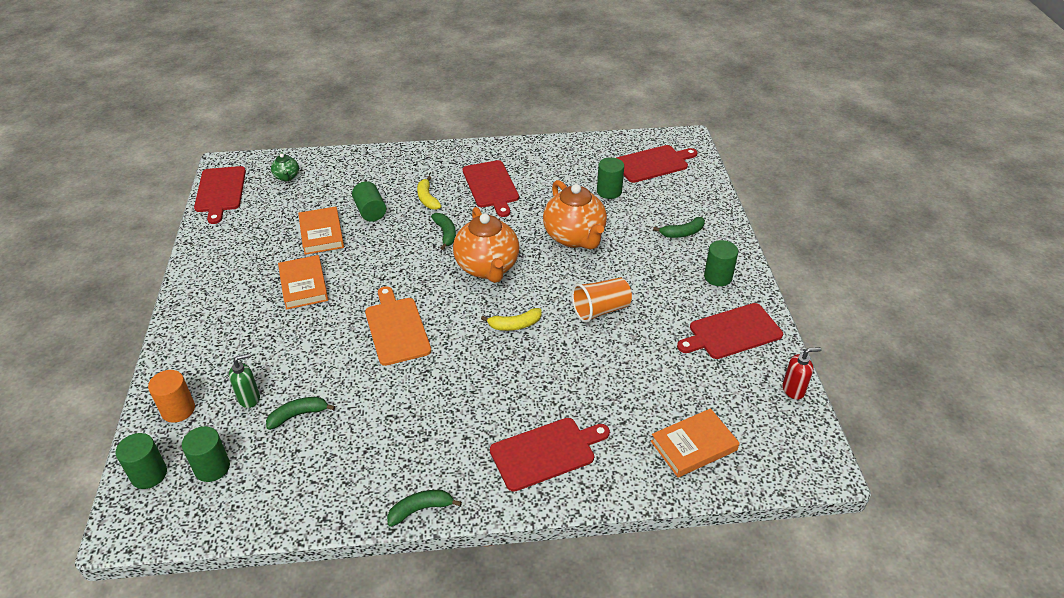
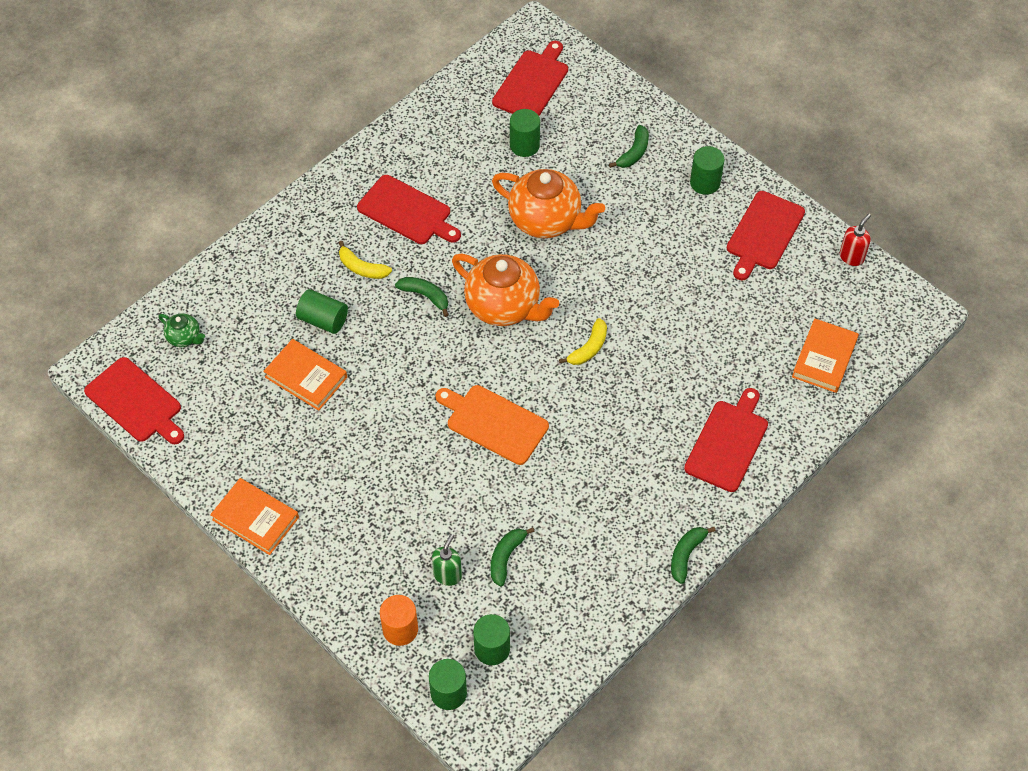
camera: 40 degrees left, 15 degrees up
orange book [278,255,328,310] -> orange book moved to [210,478,299,555]
orange cup [572,278,632,323] -> none

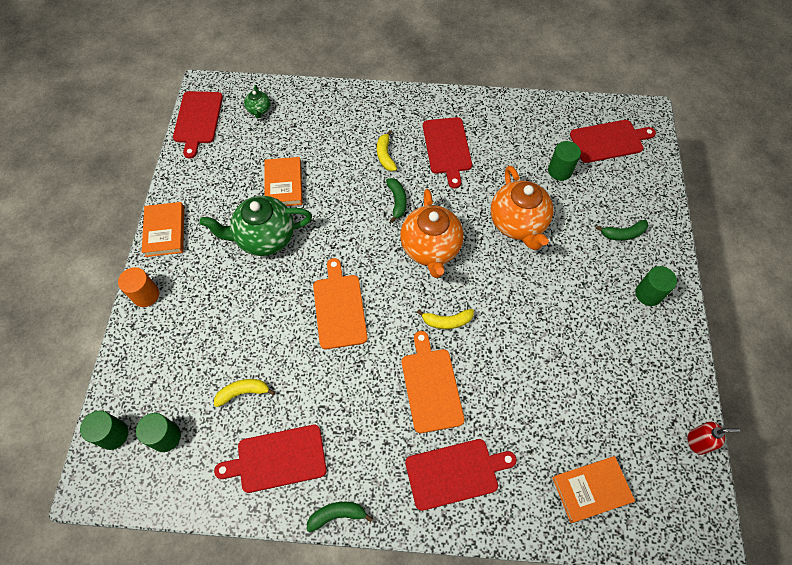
camera: 50 degrees right, 5 degrees up
green cylinder [296,289,348,334] -> none
orange cylinder [380,595,418,646] -> orange cylinder moved to [118,267,159,307]
green soap dispenser [432,534,462,586] -> none
green banana [490,527,535,586] -> yellow banana [214,379,275,407]
red cutting board [727,191,805,281] -> red cutting board moved to [214,425,327,493]
none -> green teapot [200,196,312,256]
none -> orange cutting board [402,331,465,433]

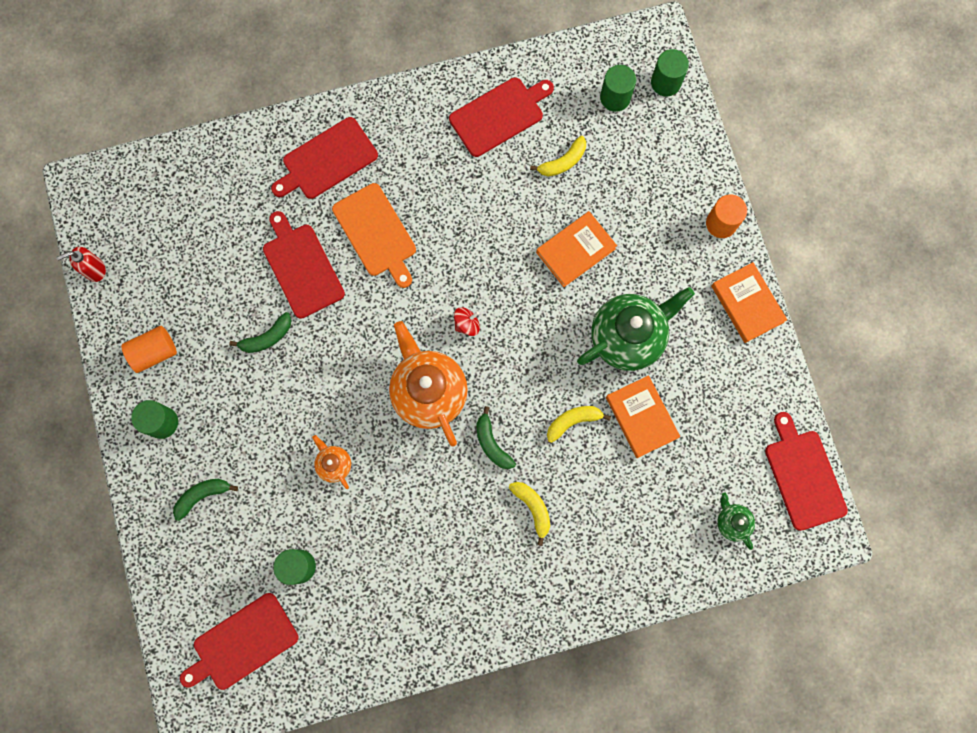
camera: 160 degrees right, 15 degrees up
green banana [307,502,373,532] -> green banana moved to [229,312,291,353]
orange cutting board [313,258,368,349] -> none
yellow banana [417,309,474,329] -> yellow banana moved to [547,406,611,443]
red cutting board [423,117,472,189] -> red cutting board moved to [263,211,345,319]
orange teapot [491,166,553,250] -> orange teapot [312,435,351,489], size x0.47
orange book [552,456,635,523] -> orange book moved to [536,211,617,287]
none -> orange cylinder [121,326,177,373]
none -> red spinning top [454,307,480,336]

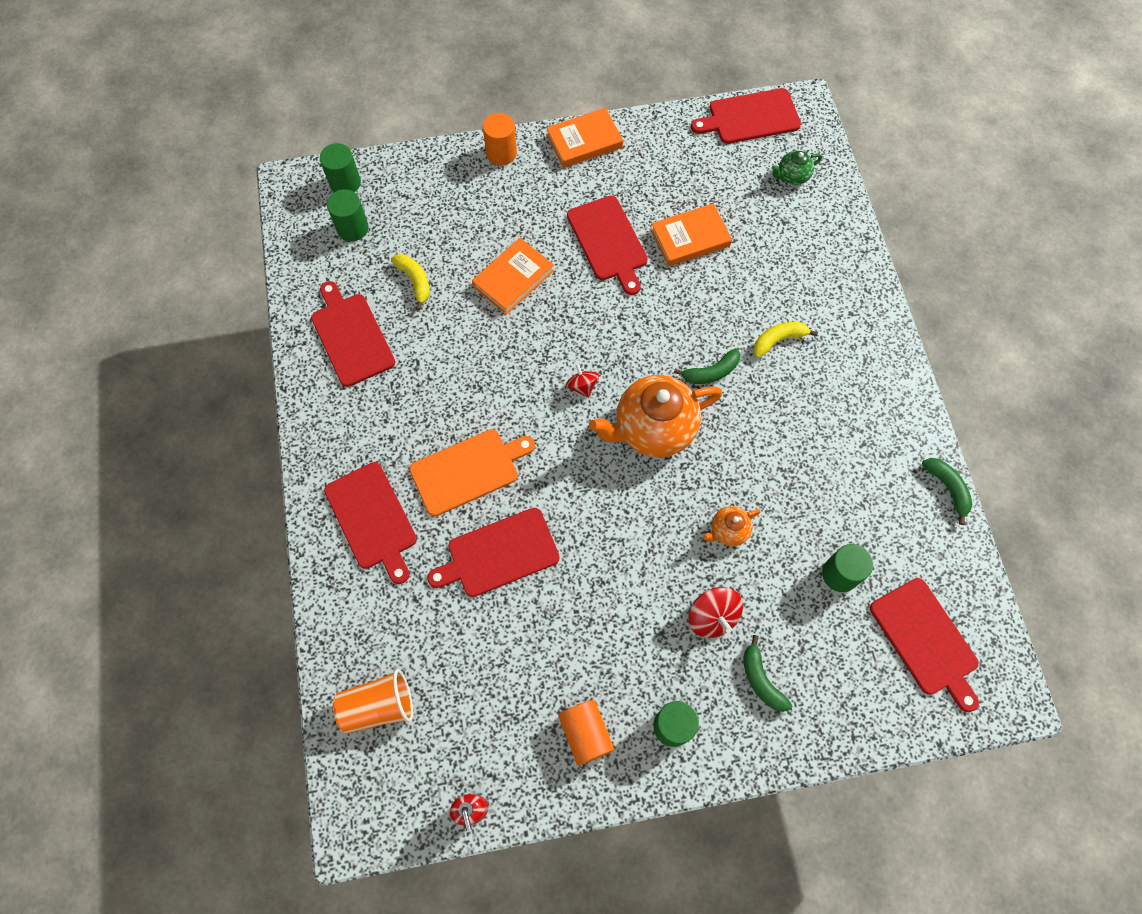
camera: 85 degrees left, 10 degrees down
green banana [229,312,291,353] -> green banana moved to [922,458,972,525]
orange book [536,211,617,287] -> orange book turned 75 degrees clockwise [472,238,554,315]
yellow banana [547,406,611,443] -> none
green teapot [577,287,695,371] -> red cutting board [567,196,648,295]
none -> orange cup [333,669,413,734]
none -> red spinning top [689,587,743,638]

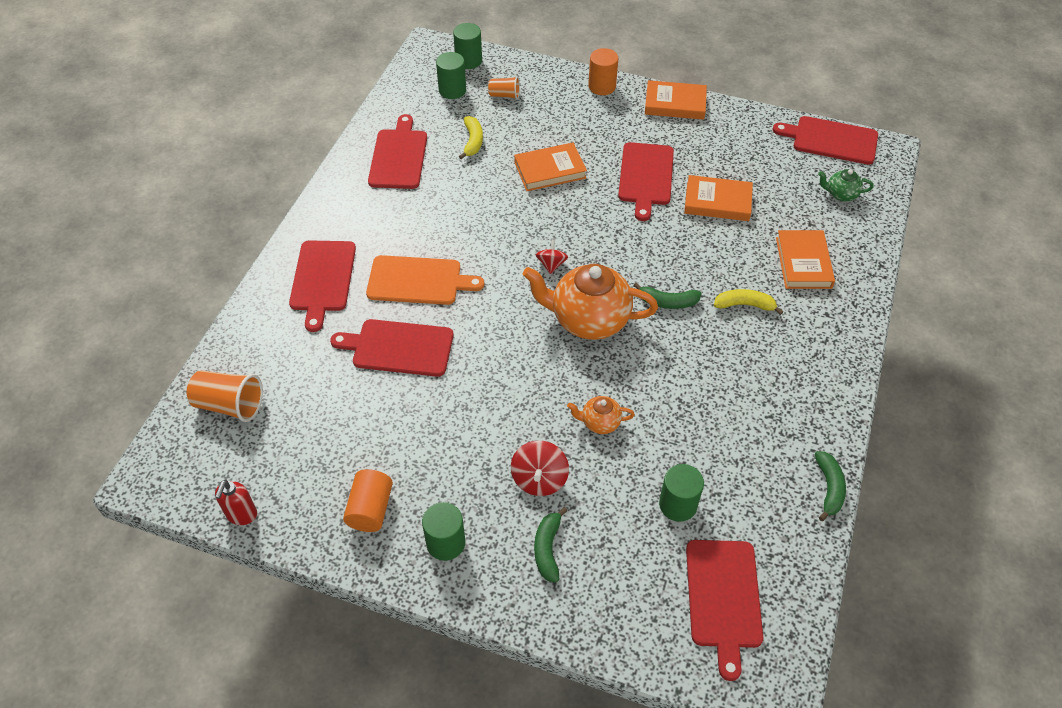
camera: 30 degrees right, 15 degrees down
none -> orange cup [488,76,520,99]
none -> orange book [776,230,835,289]

